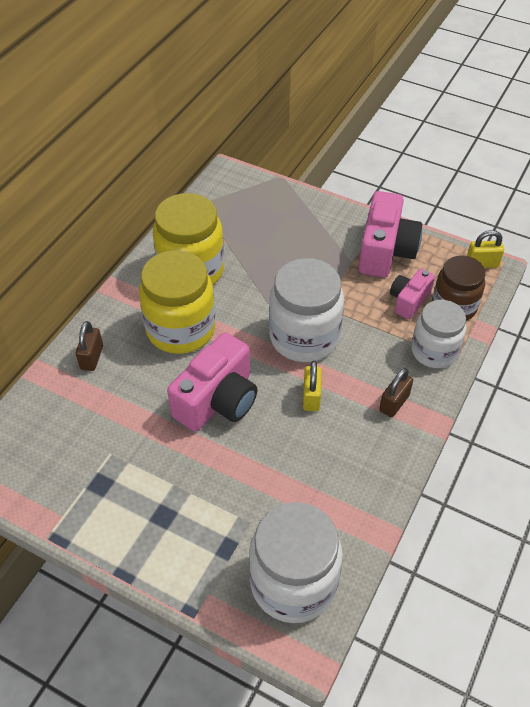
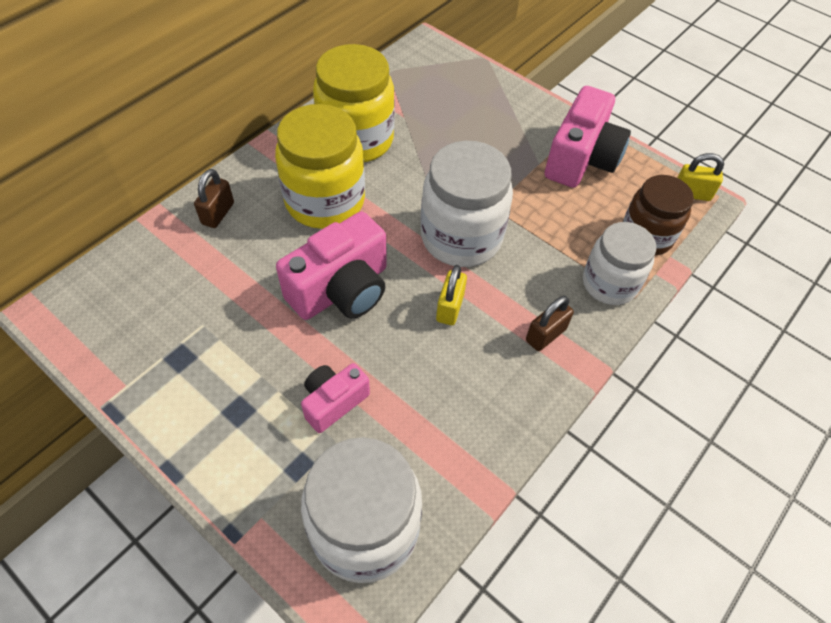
camera: 10 degrees right, 5 degrees up
pink camera [390,269,435,319] -> pink camera moved to [301,363,370,433]

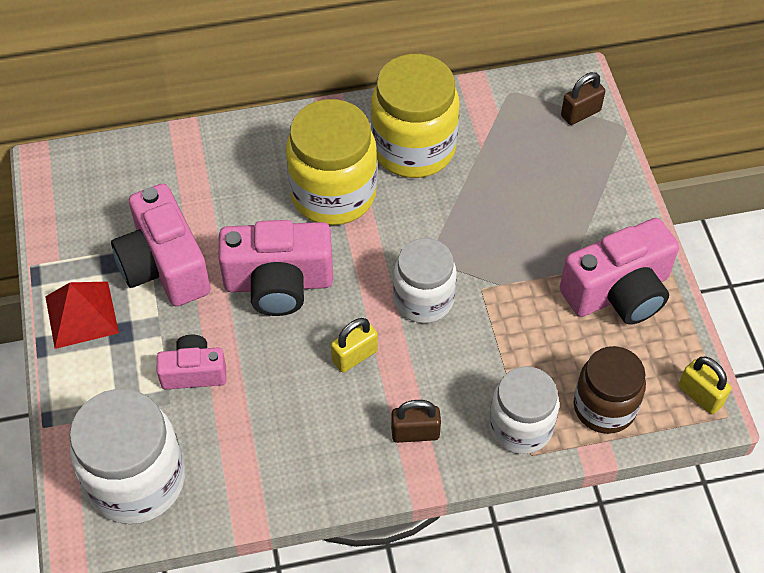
camera: 40 degrees right, 0 degrees up
brown padlock [194,169,234,228] -> brown padlock moved to [561,72,605,125]
white jar [421,141,513,267] -> white jar [393,238,457,323], size x0.67
none -> red pyramid [45,281,119,349]
none -> pink camera [111,184,211,306]

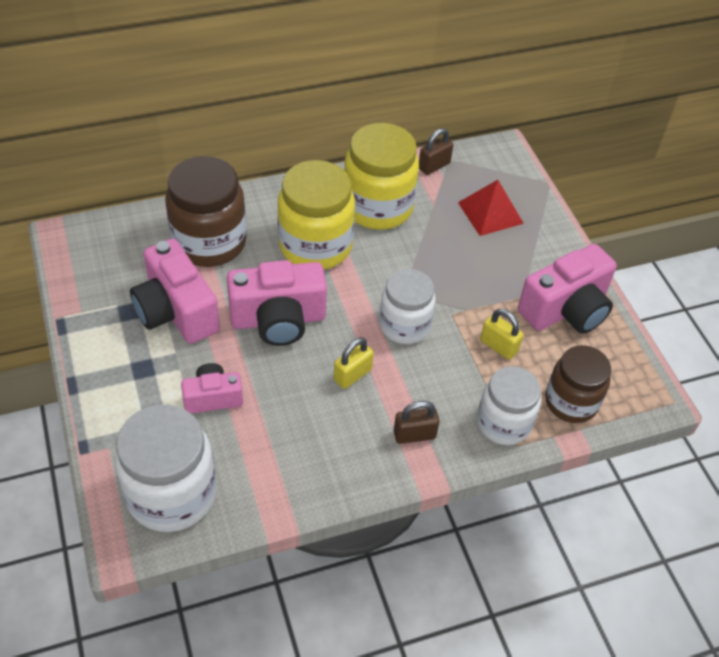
camera: 10 degrees left, 5 degrees down
red pyramid [45,281,119,349] -> red pyramid moved to [458,180,524,236]
brown padlock [561,72,605,125] -> brown padlock moved to [419,128,453,175]
yellow padlock [678,357,732,414] -> yellow padlock moved to [480,309,524,360]
none -> brown jar [165,156,247,267]

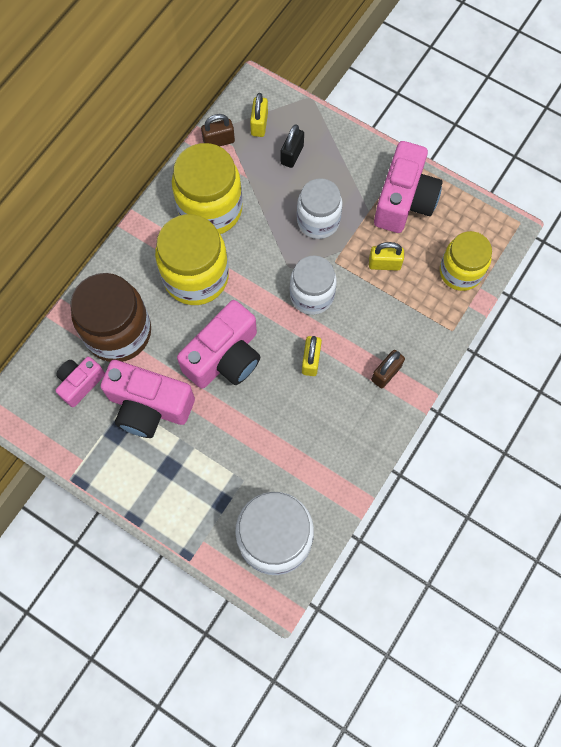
camera: 35 degrees left, 20 degrees up
pink camera [181,363,243,413] -> pink camera moved to [56,357,105,407]
brown padlock [419,128,453,175] -> brown padlock turned 60 degrees clockwise [201,114,235,147]
red pyramid [458,180,524,236] -> black padlock [280,124,304,168]
white jar [477,366,541,445] -> white jar moved to [297,178,342,239]
brown jar [545,345,611,423] -> yellow jar [440,231,492,291]
none -> yellow padlock [250,93,268,137]

